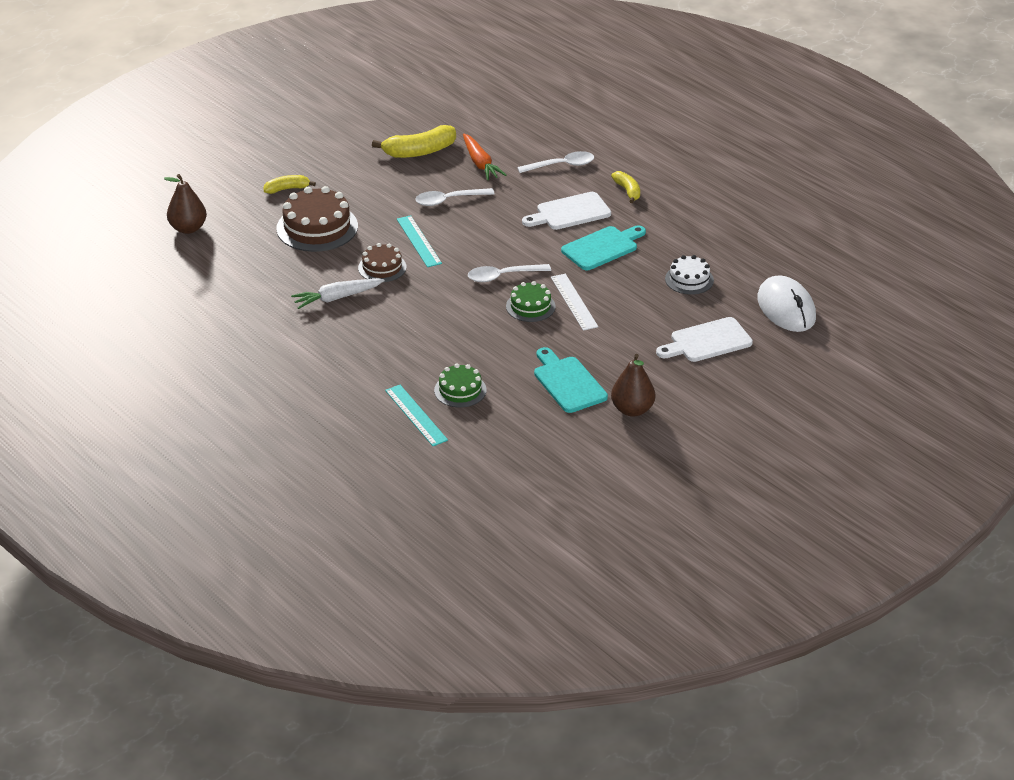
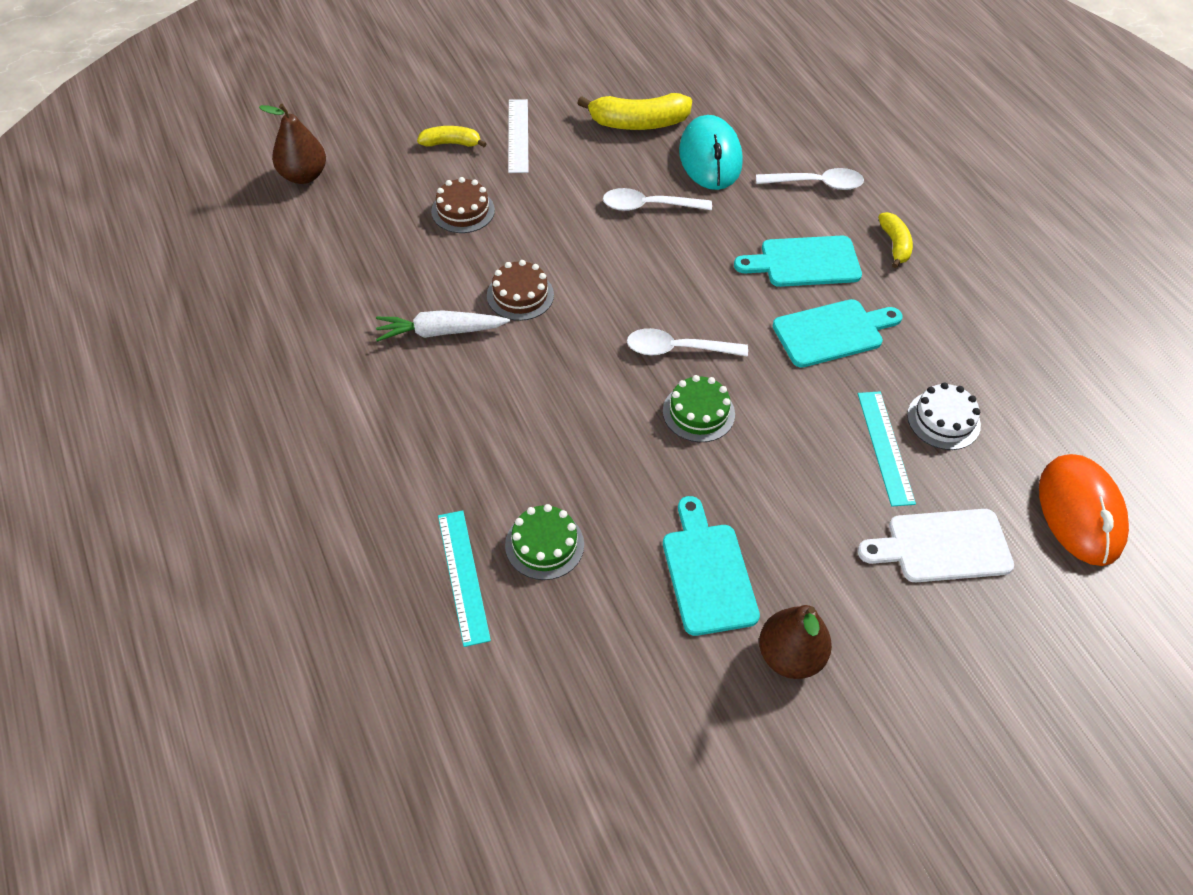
camera: 15 degrees right, 15 degrees up
brown cake [276,186,358,252] -> brown cake [431,177,495,233], size x0.58
turquoise ruler [397,215,442,267] -> turquoise ruler moved to [858,391,916,507]
orange carrot [463,134,506,180] -> turquoise mouse [679,115,743,190]
white cutting board [522,192,611,230] -> turquoise cutting board [734,236,862,287]
white ruler [551,274,598,331] -> white ruler moved to [508,99,528,173]
white mouse [757,275,816,332] -> orange mouse [1039,454,1129,566]

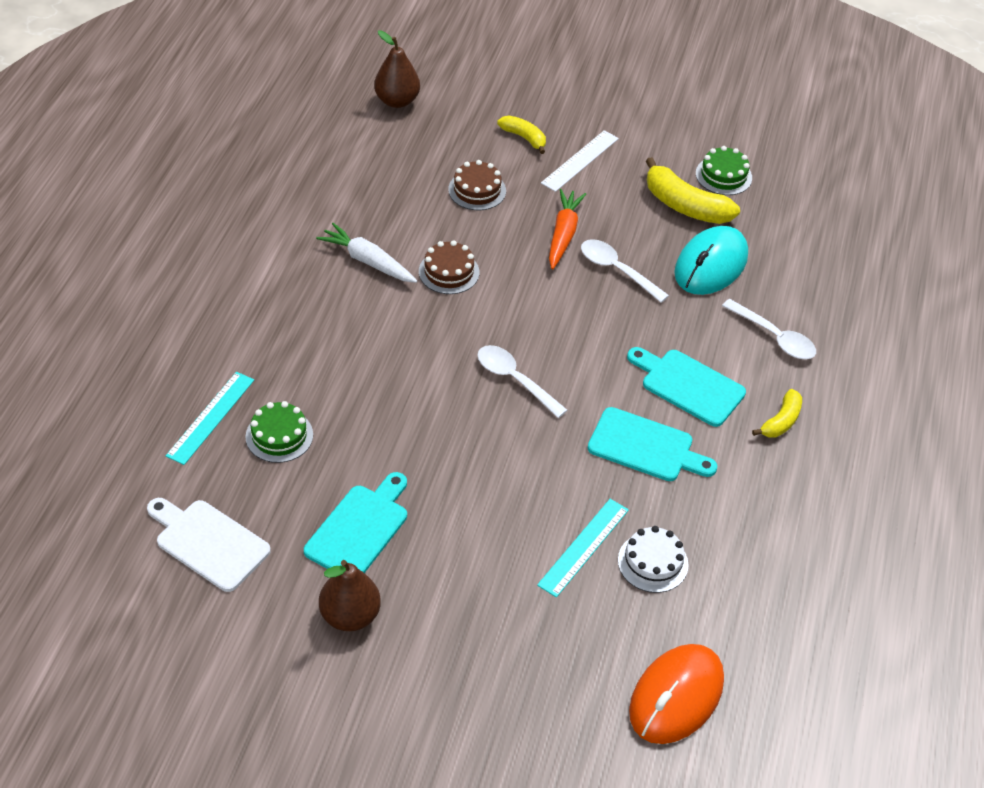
camera: 40 degrees right, 5 degrees down
green cake [663,375,735,442] -> green cake moved to [696,146,752,195]
white cutting board [858,509,1014,582] -> white cutting board moved to [147,498,271,592]
none -> orange carrot [549,189,586,269]

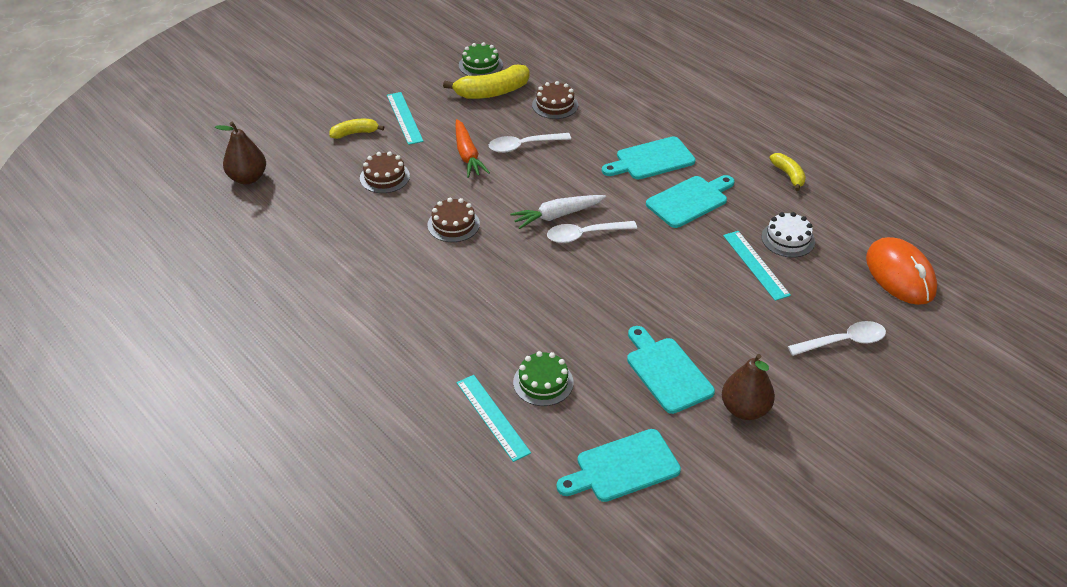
camera: 55 degrees left, 5 degrees down
white cutting board [147,498,271,592] -> turquoise cutting board [556,429,681,502]
white carrot [316,223,417,283] -> white carrot moved to [510,195,606,229]
white ruler [541,130,619,192] -> turquoise ruler [387,92,424,145]
orange carrot [549,189,586,269] -> orange carrot turned 150 degrees counterclockwise [455,119,490,178]
turquoise mouse [674,226,748,295] -> brown cake [532,81,578,119]
white spoon [722,299,816,359] -> white spoon moved to [788,321,886,356]
yellow banana [752,389,802,438] -> yellow banana moved to [769,153,806,191]

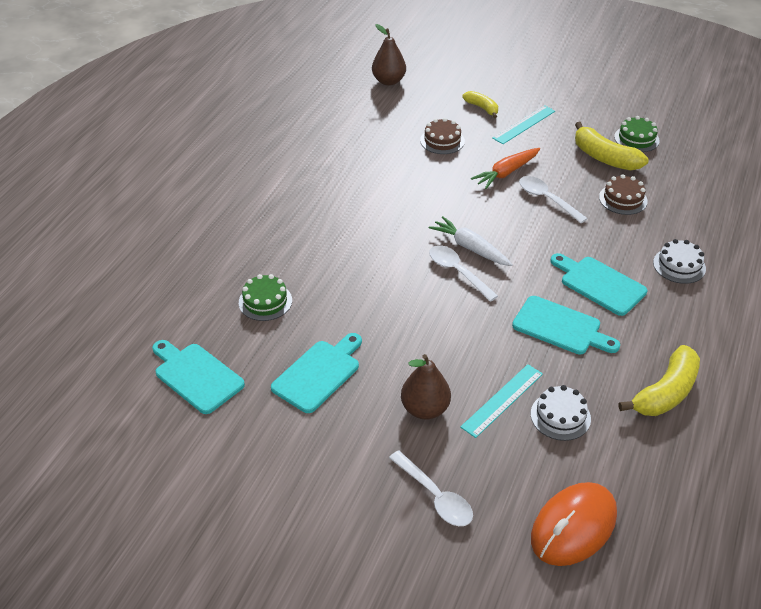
camera: 65 degrees right, 0 degrees up
brown cake [428,198,480,242] -> none
turquoise ruler [457,375,531,462] -> none
brown pear [722,354,775,420] -> brown pear moved to [401,354,451,419]
yellow banana [769,153,806,191] -> yellow banana [619,345,700,416], size x1.71
none -> white cake [653,239,706,284]

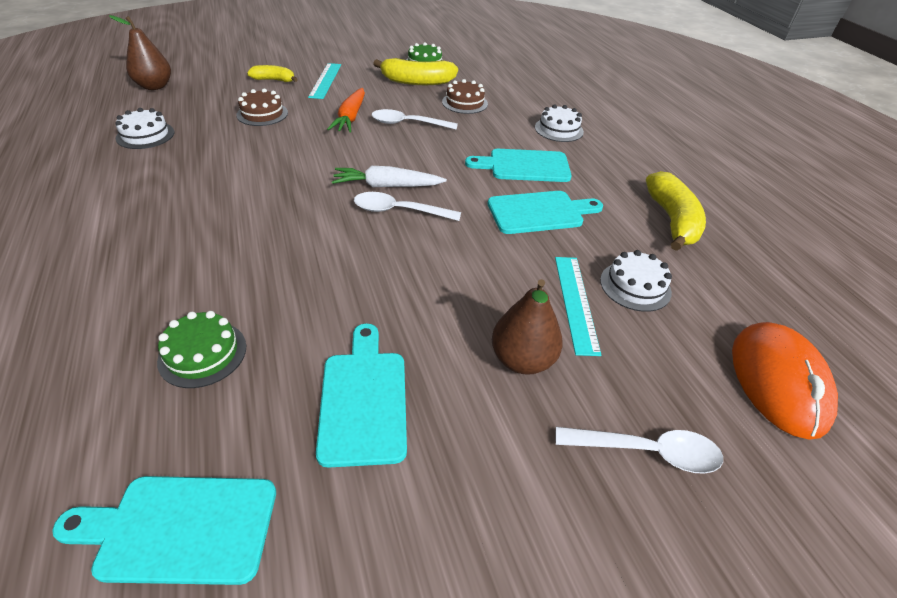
camera: 45 degrees left, 0 degrees up
none -> white cake [115,108,175,149]

